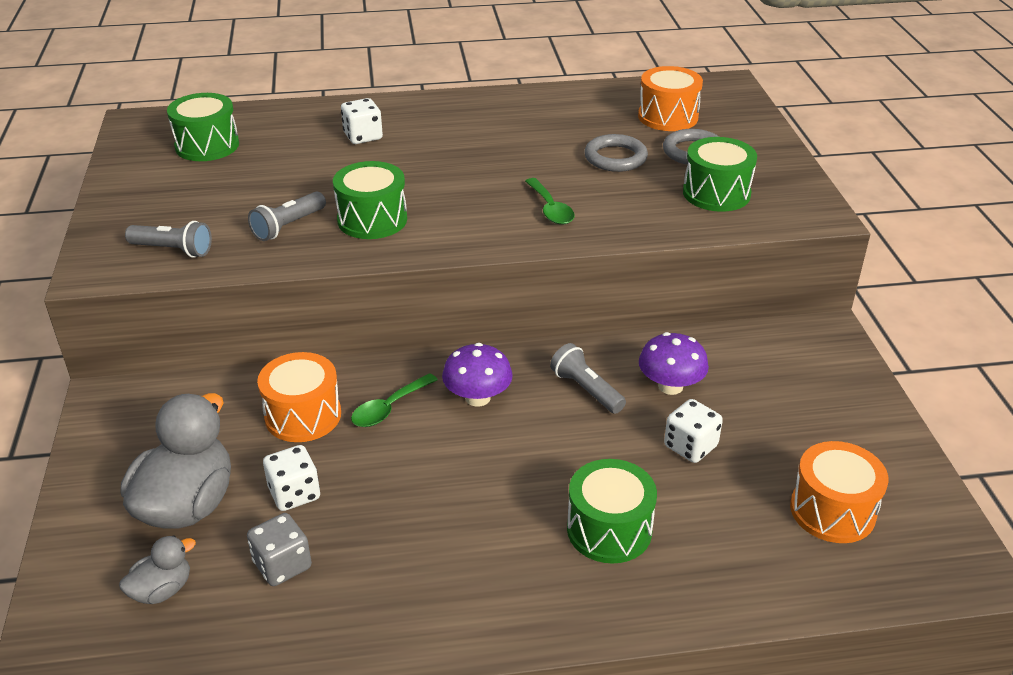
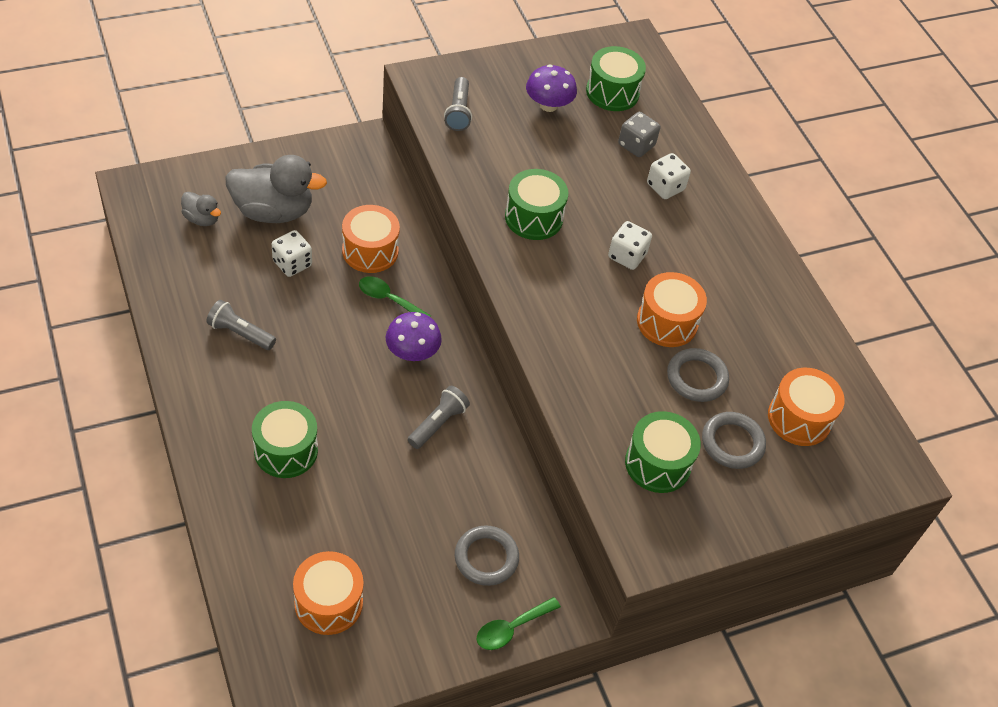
camera: 70 degrees right, 15 degrees up
grey dice [247,513,312,586] -> grey dice moved to [618,112,660,157]
grey flashlight [248,192,326,241] -> grey flashlight moved to [206,300,276,350]
green spoon [525,178,575,225] -> green spoon moved to [477,597,561,650]
purple mushroom [639,332,709,395] -> purple mushroom moved to [526,64,577,112]
white dice [664,399,723,463] -> white dice moved to [608,221,652,270]
none -> grey ring [455,525,519,586]
none -> orange drum [637,272,707,347]

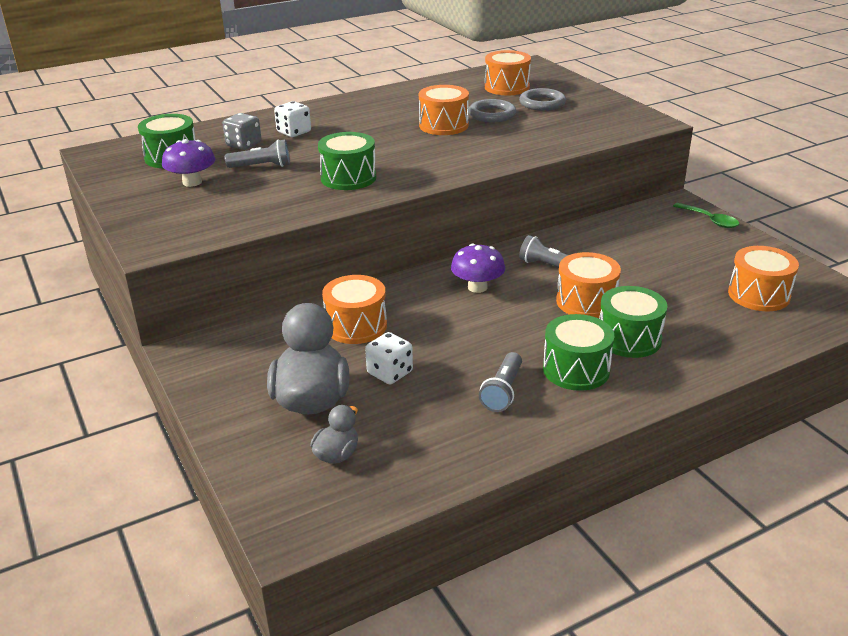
camera: 90 degrees left, 20 degrees down
green spoon [359,276,431,317] -> none
grey flashlight [444,77,472,131] -> grey flashlight moved to [225,139,290,168]
grey ring [455,525,519,586] -> none
white dice [608,221,652,270] -> none
green drum [625,411,701,493] -> green drum moved to [543,314,614,391]
none -> orange drum [556,252,621,318]

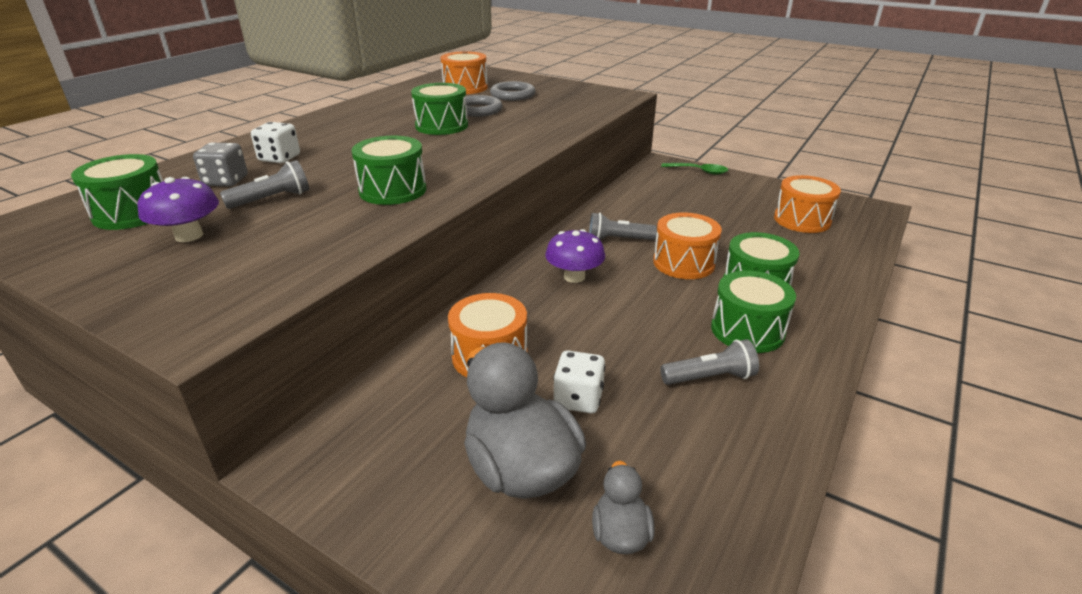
camera: 30 degrees left, 0 degrees up
orange drum [419,85,469,135] -> green drum [411,83,468,135]
grey flashlight [479,352,522,412] -> grey flashlight turned 90 degrees counterclockwise [660,339,759,385]

